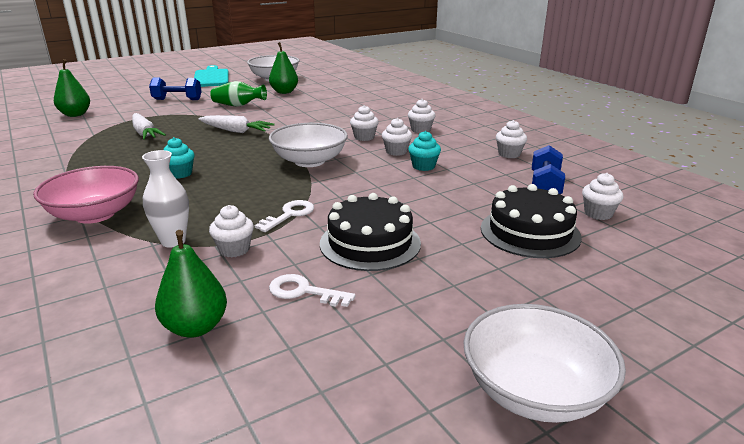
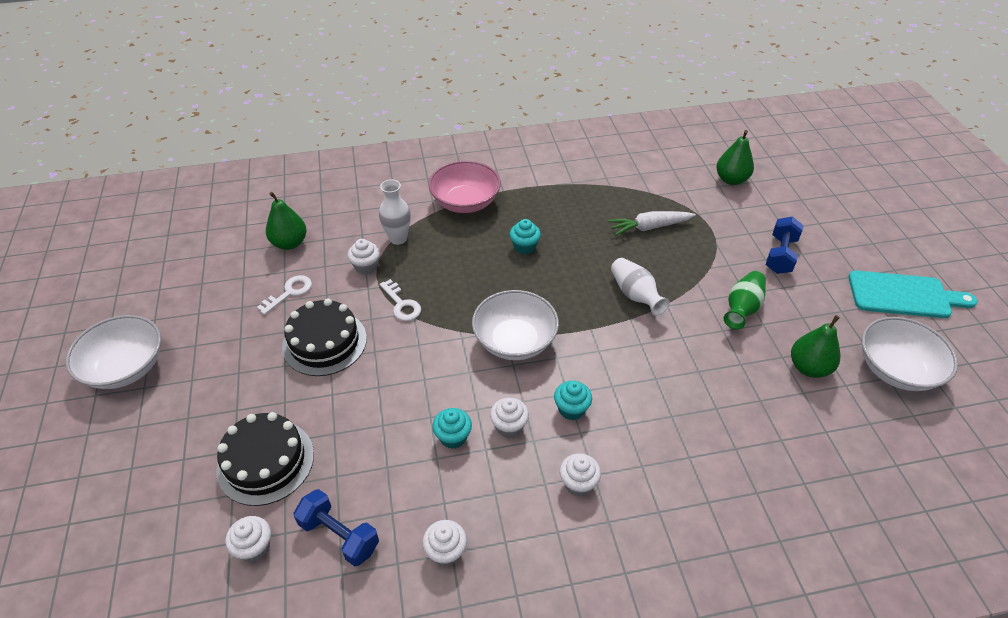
camera: 110 degrees right, 20 degrees up
white carrot [198,115,275,133] -> white vase [611,258,670,316]
white cupcake [350,105,379,141] -> turquoise cupcake [554,381,592,420]

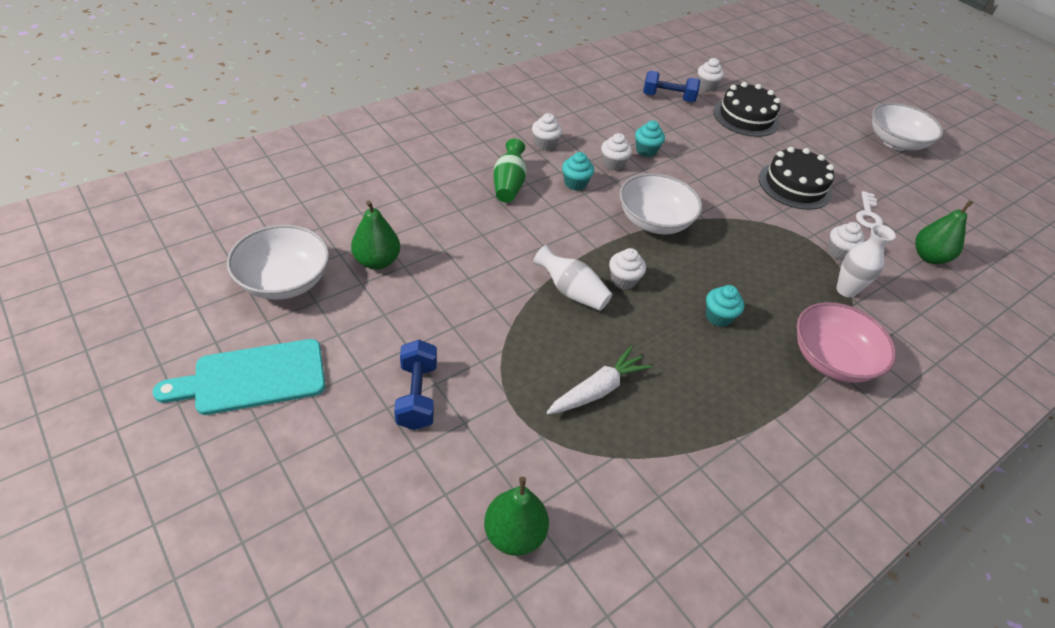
camera: 150 degrees right, 0 degrees up
white key [380,279,421,321] -> none
white cupcake [422,520,467,566] -> white cupcake moved to [609,248,646,290]
green vase [724,271,766,329] -> green vase moved to [493,139,527,203]

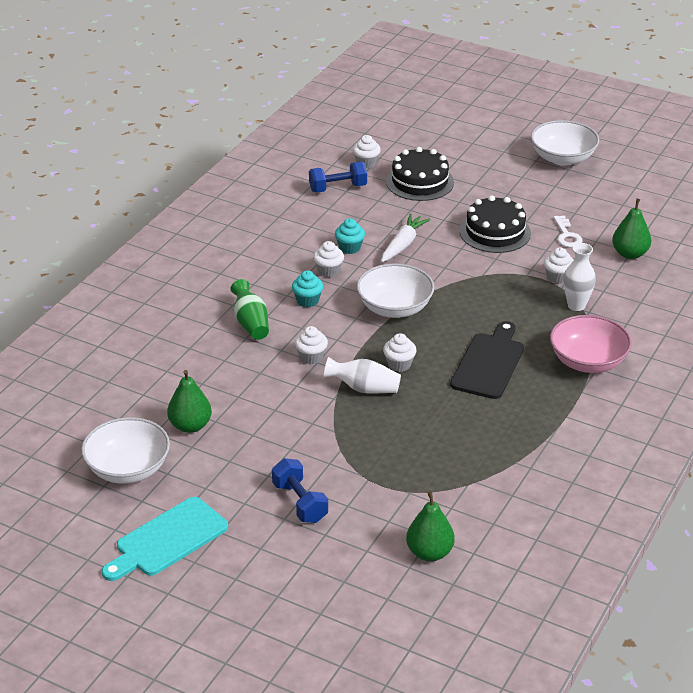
camera: 20 degrees left, 10 degrees down
white cupcake [532,113,562,150] -> white cupcake moved to [295,326,328,364]
white carrot [546,347,652,415] -> white carrot moved to [381,213,430,262]
turquoise cupcake [706,285,744,327] -> black cutting board [450,321,524,399]

